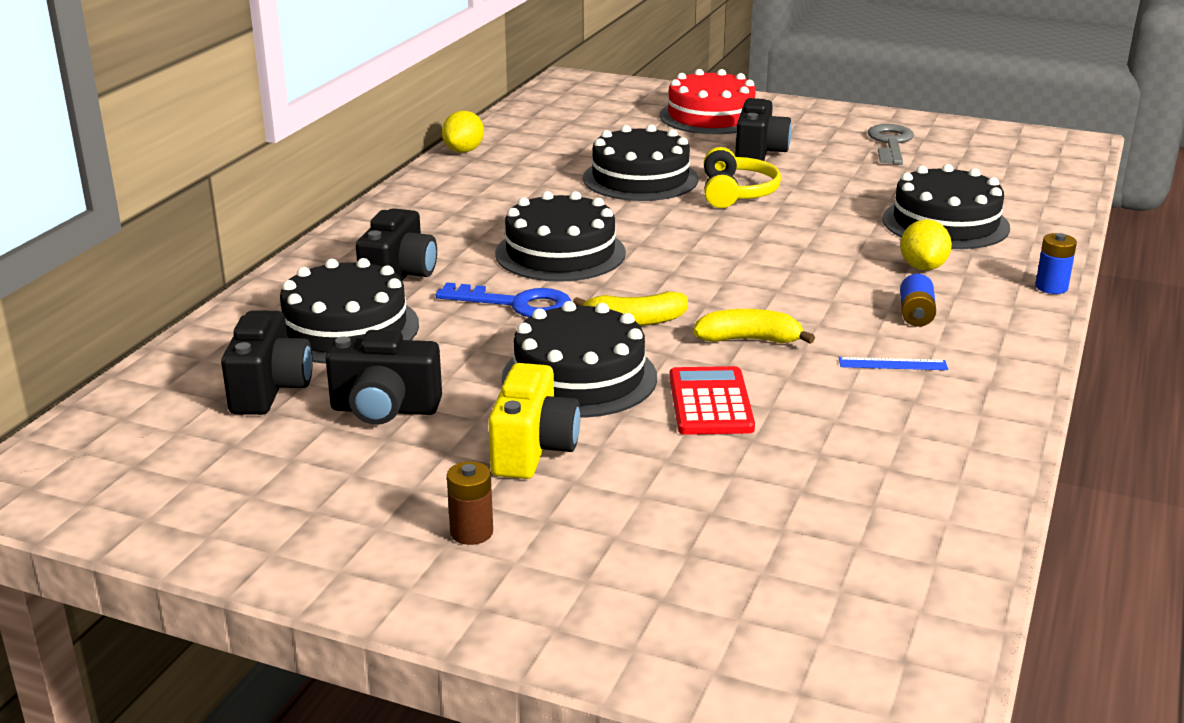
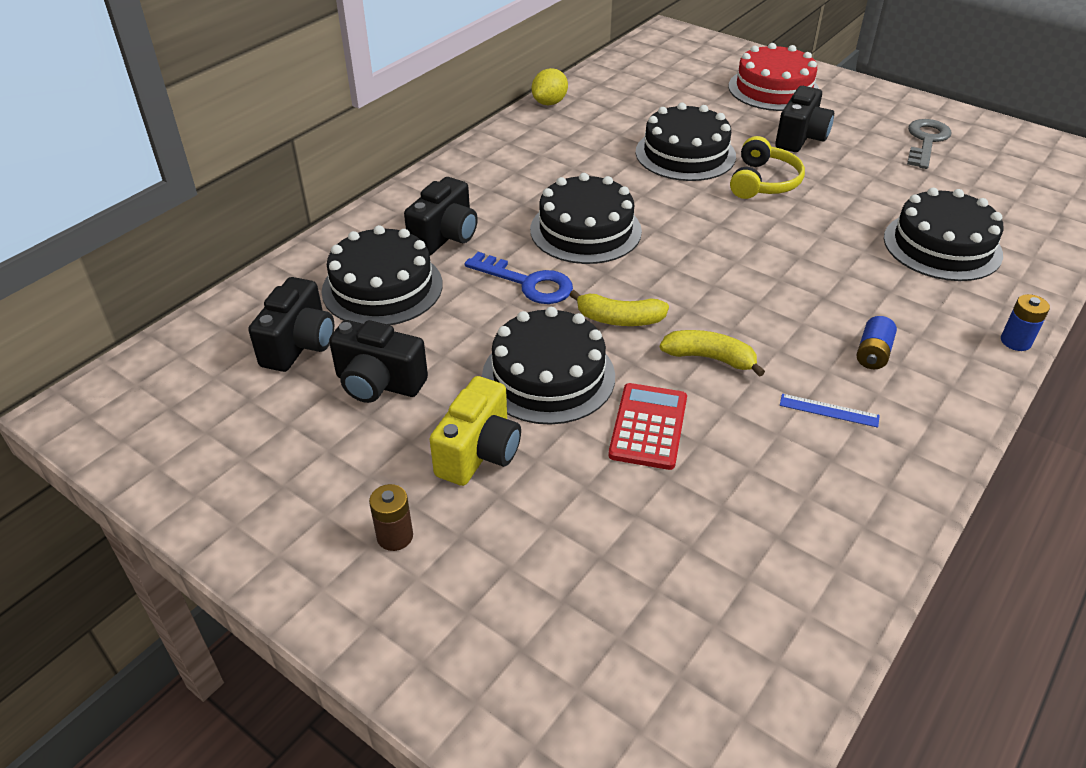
camera: 15 degrees right, 15 degrees up
yellow lemon [900,219,952,271] -> none

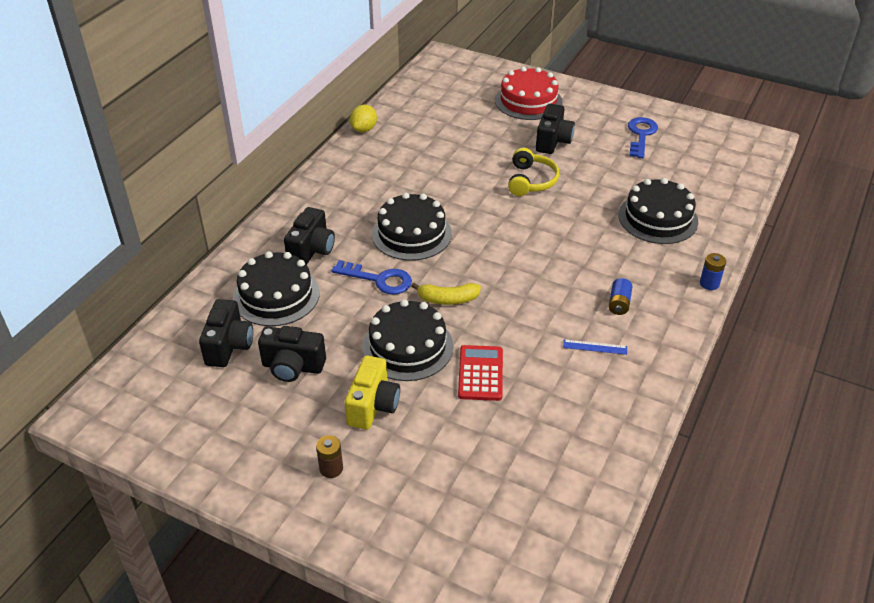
camera: 10 degrees left, 0 degrees up
black cake [635,103,736,181] -> none
yellow banana [660,330,765,377] -> none
grey key [907,119,952,169] -> blue key [628,117,658,158]

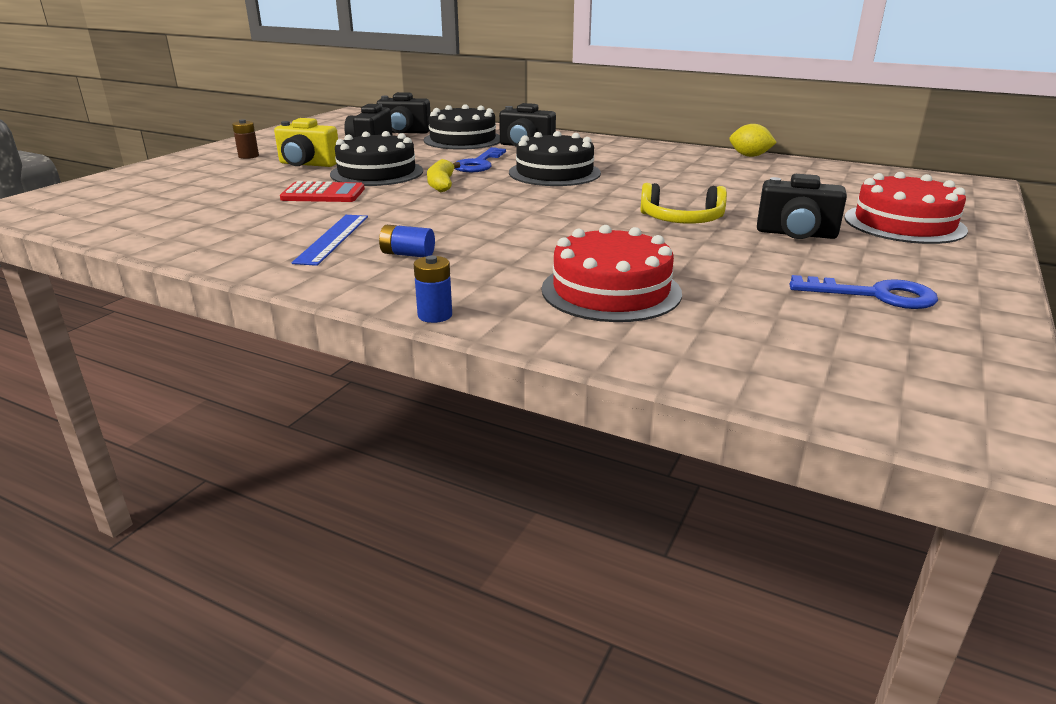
camera: 90 degrees right, 15 degrees down
blue ruler [563,339,627,355] -> blue ruler [292,215,368,266], size x1.69
black cake [619,178,698,244] -> red cake [542,225,682,322]

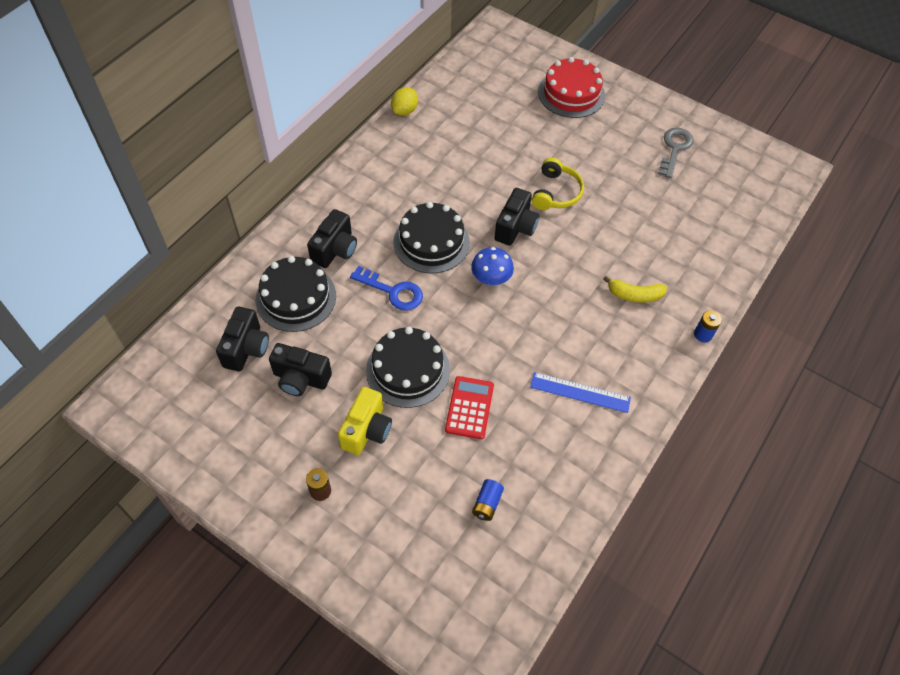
camera: 85 degrees left, 30 degrees up
blue battery [379,225,435,257] -> blue battery moved to [472,479,504,521]
yellow banana [427,159,461,192] -> yellow banana moved to [603,276,667,303]
red cake [542,225,682,322] -> none
black camera [757,174,847,239] -> black camera moved to [494,188,540,246]
blue key [789,275,938,309] -> grey key [658,128,694,178]
none -> blue mushroom [471,247,514,285]

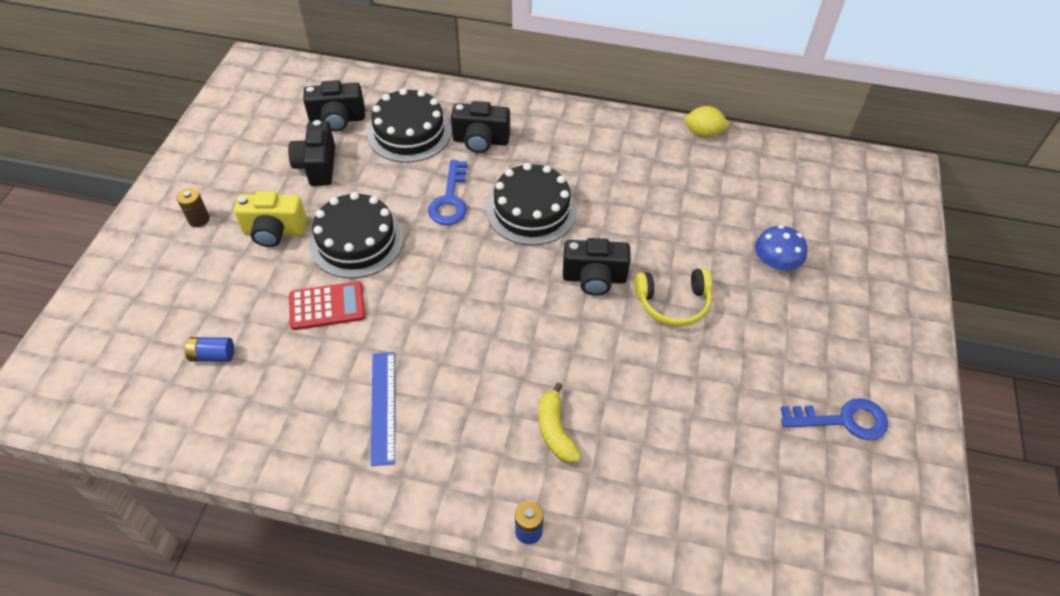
camera: 70 degrees right, 5 degrees down
blue mushroom [471,247,514,285] -> blue mushroom moved to [755,225,807,271]
red cake [538,57,605,118] -> none
grey key [658,128,694,178] -> blue key [781,398,888,440]

